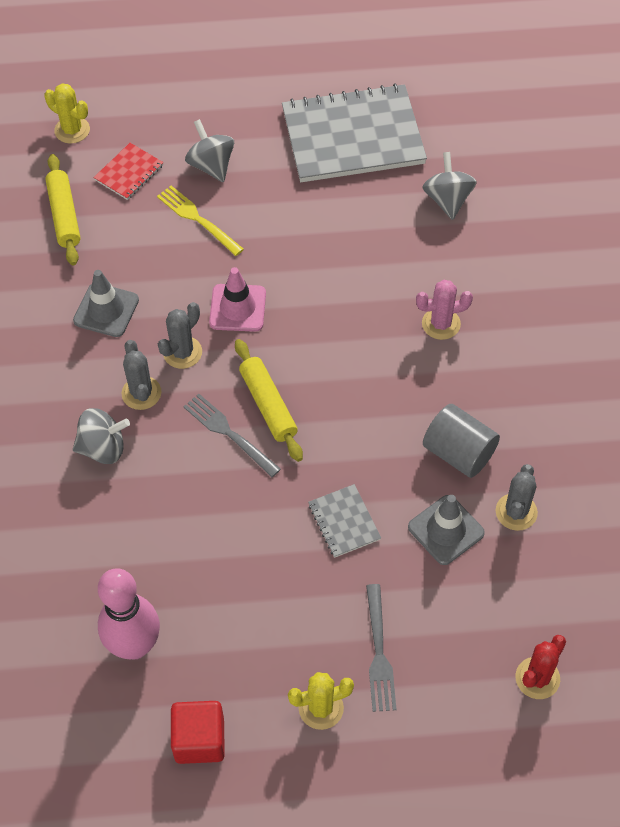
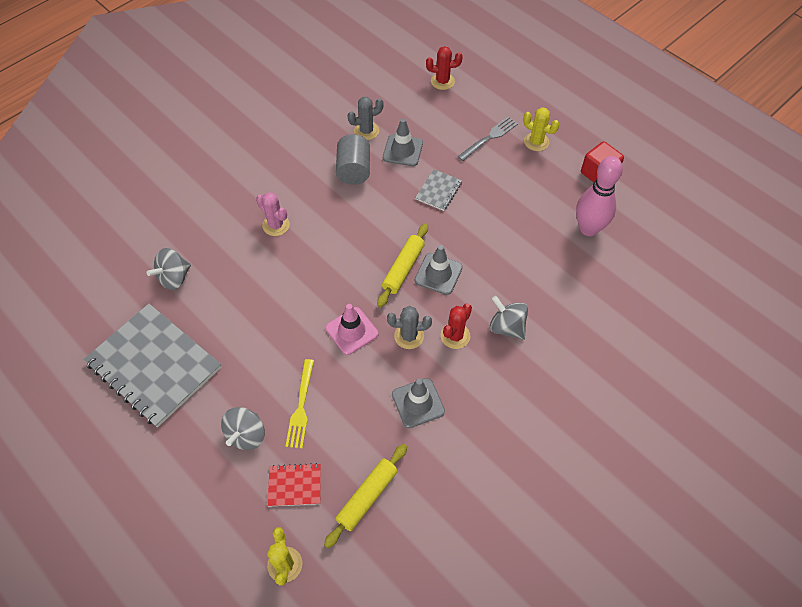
camera: 130 degrees left, 0 degrees up
grey cactus [122,340,161,410] -> red cactus [441,304,472,349]
grey fork [183,394,281,478] -> grey traffic cone [415,245,463,295]

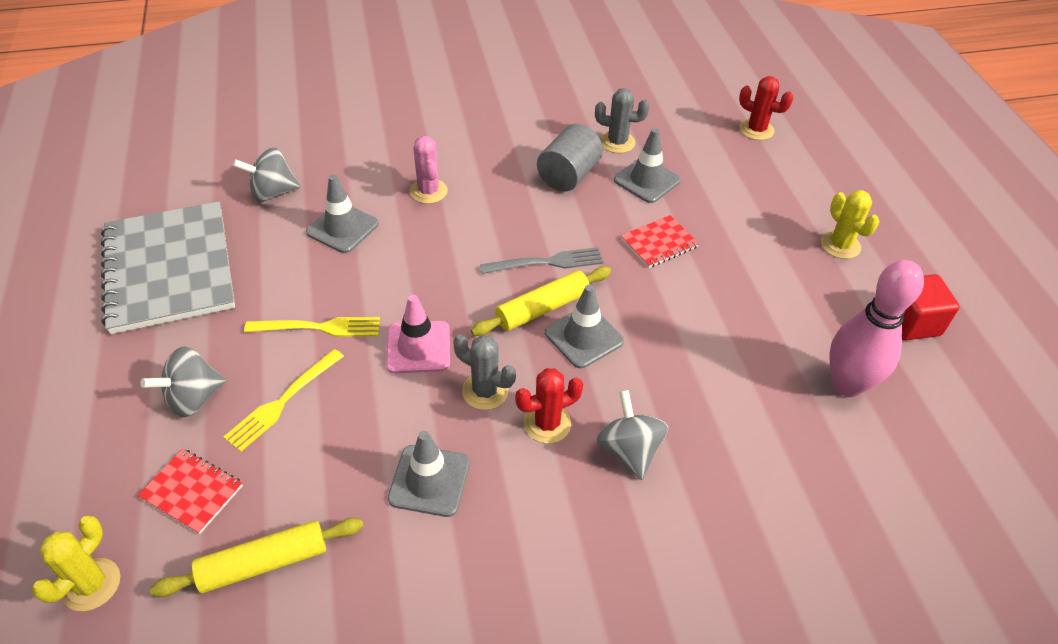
camera: 30 degrees right, 10 degrees down
grey notebook [415,169,462,211] -> red notebook [621,215,699,268]
grey fork [457,116,518,161] -> grey fork moved to [480,247,603,274]
none -> yellow fork [244,317,380,337]
none -> grey traffic cone [306,175,379,253]

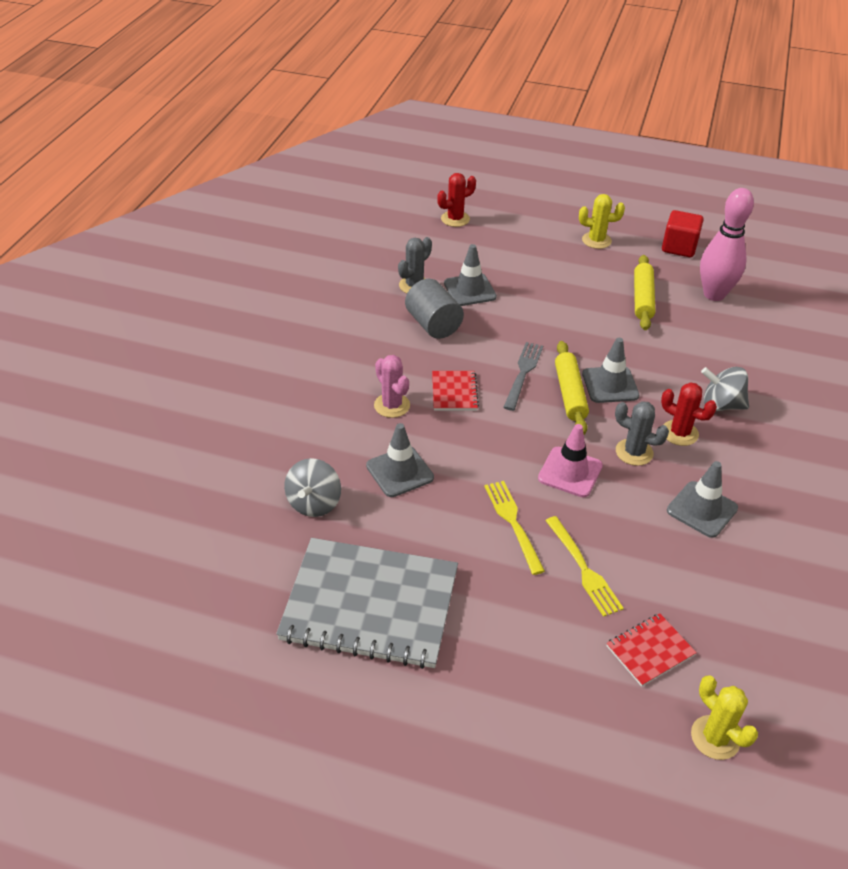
camera: 60 degrees left, 5 degrees down
grey spinning top [140,346,226,417] -> none
yellow rolling pin [150,518,364,597] -> yellow rolling pin moved to [634,255,655,330]
yellow fork [244,317,380,337] -> yellow fork turned 45 degrees counterclockwise [484,481,545,575]
pink cactus [410,136,448,204] -> pink cactus turned 45 degrees clockwise [374,355,410,418]
grey cactus [453,334,516,410] -> grey cactus turned 60 degrees clockwise [615,401,669,466]
red cactus [515,368,583,443] -> red cactus turned 60 degrees counterclockwise [661,382,717,446]
red notebook [621,215,699,268] -> red notebook moved to [432,371,479,410]

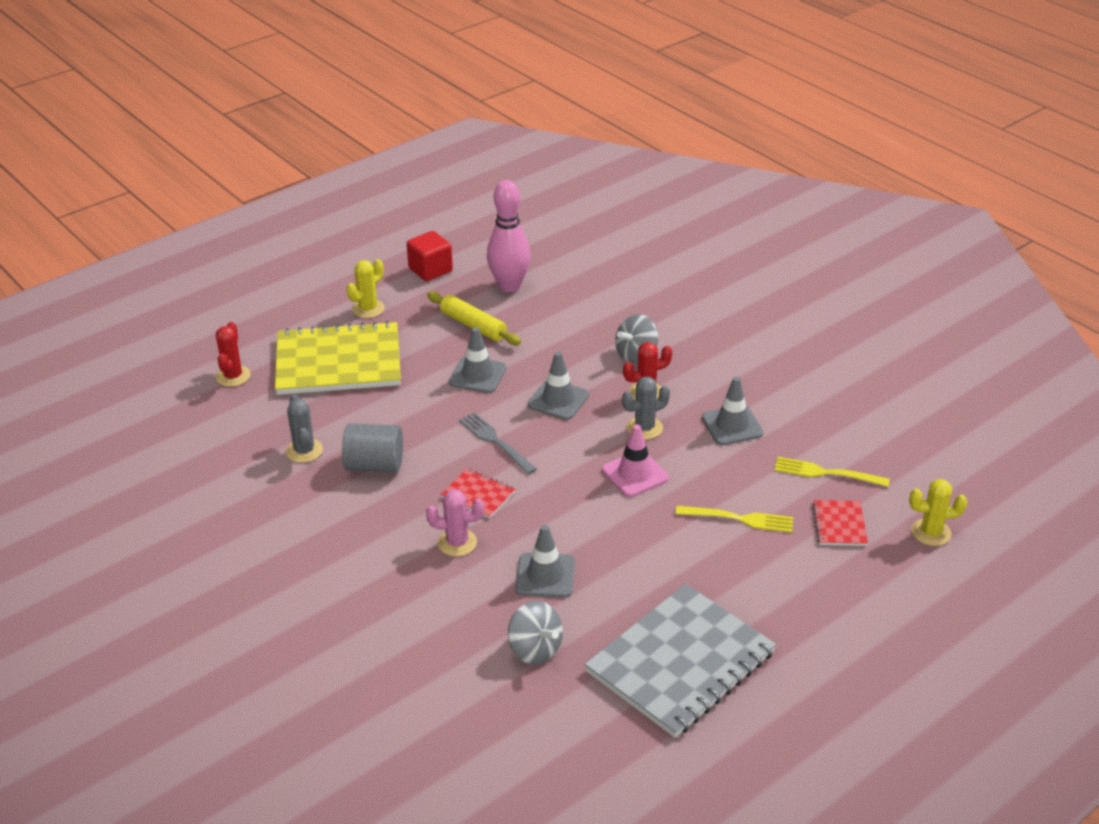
camera: 55 degrees left, 5 degrees down
grey traffic cone [444,244,497,306] -> grey traffic cone moved to [449,327,506,393]
yellow fork [484,481,545,575] -> yellow fork moved to [774,457,890,487]
yellow rolling pin [555,341,589,435] -> none
none -> yellow notebook [275,321,401,395]

